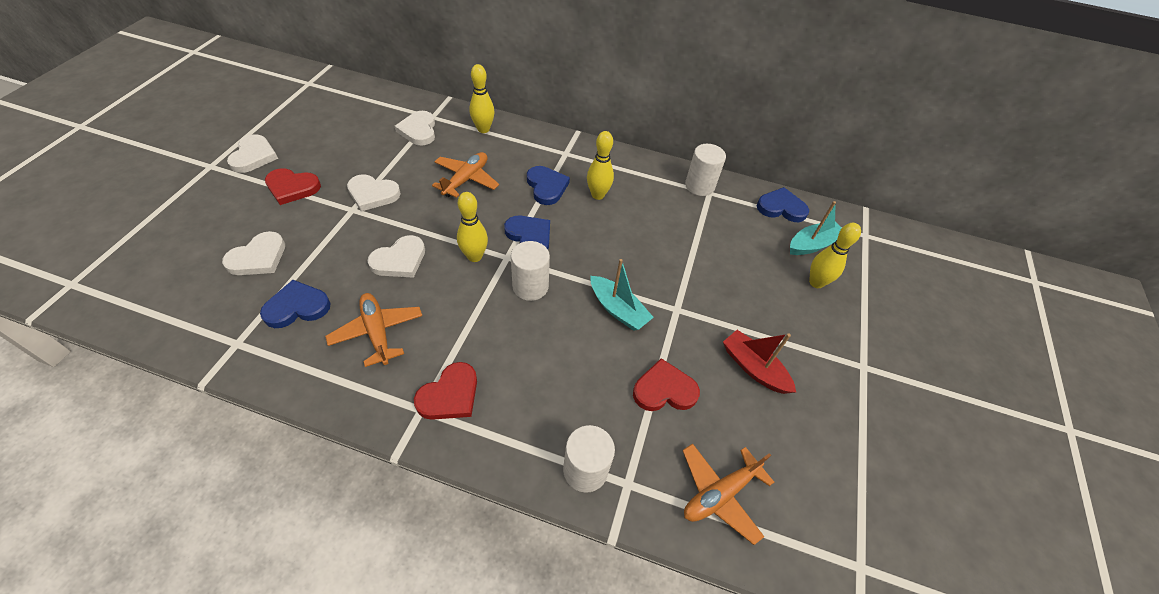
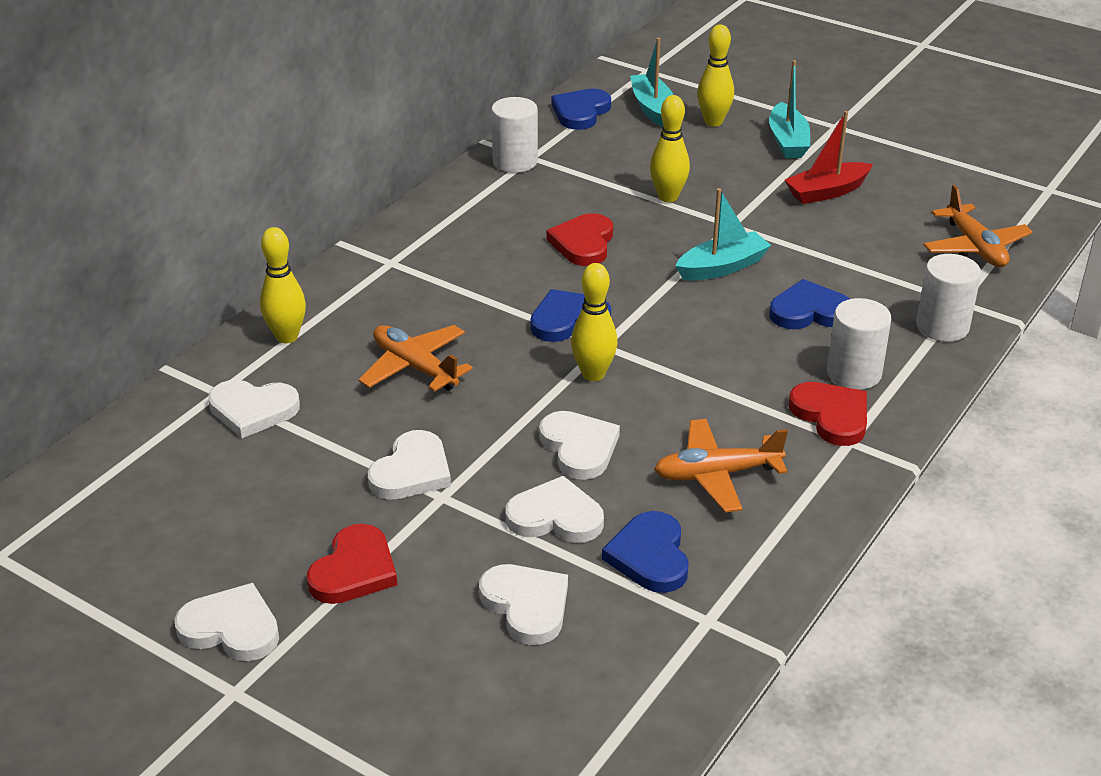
camera: 70 degrees left, 15 degrees down
white cylinder [511,241,550,301] -> white cylinder moved to [827,298,892,390]
blue heart [527,166,570,205] -> blue heart moved to [769,279,850,329]
yellow bowling pin [587,131,614,200] -> yellow bowling pin moved to [650,95,690,202]
red heart [633,358,700,411] -> red heart moved to [547,213,613,266]
none -> white heart [506,476,604,543]
none -> turquoise boat [769,60,810,158]

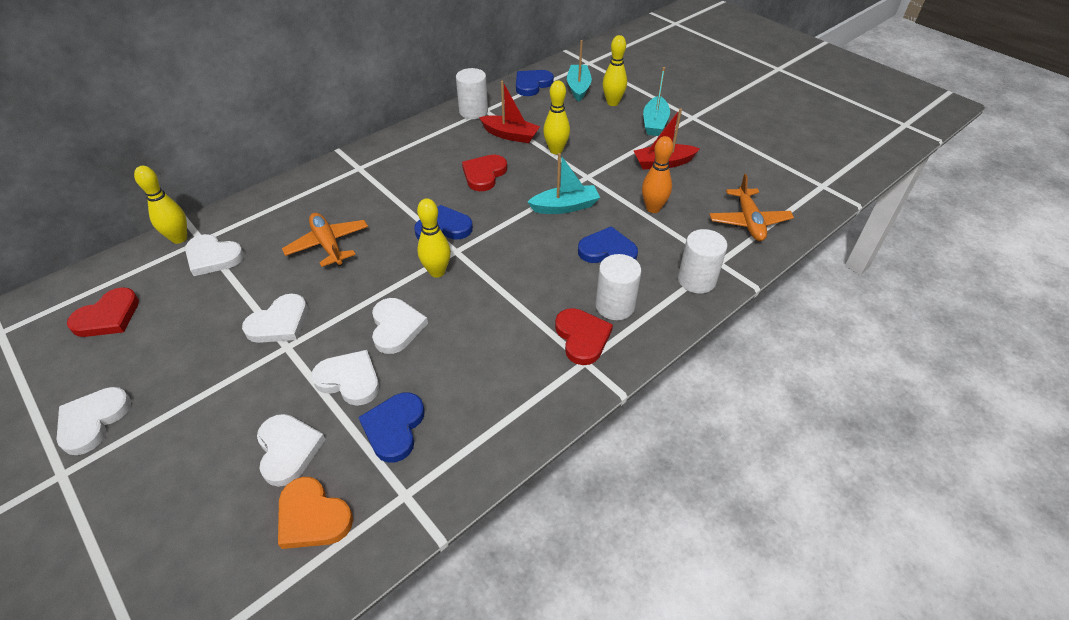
camera: 15 degrees right, 10 degrees up
white heart [174,583,279,661] -> white heart turned 105 degrees counterclockwise [56,387,131,455]
yellow bowling pin [260,227,306,343] -> yellow bowling pin moved to [134,166,187,244]
red heart [307,524,397,604] -> red heart moved to [67,287,139,337]
orange plane [654,419,788,512] -> none
none -> orange heart [278,477,353,549]
none -> red boat [479,81,540,143]
none -> orange bowling pin [642,136,673,213]

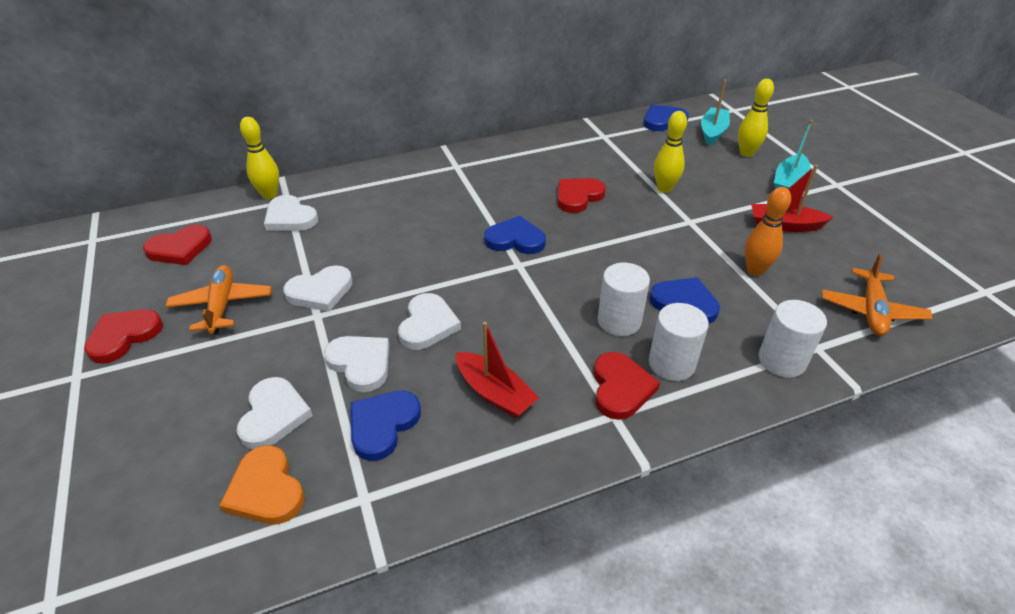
camera: 20 degrees right, 5 degrees down
white heart [56,387,131,455] -> red heart [84,309,163,364]
orange plane [282,213,368,267] -> orange plane moved to [165,265,272,334]
yellow bowling pin [417,198,451,278] -> none
white cylinder [456,68,488,119] -> white cylinder moved to [598,263,650,336]
red boat [479,81,540,143] -> red boat moved to [456,322,540,418]
turquoise boat [528,153,600,214] -> none

